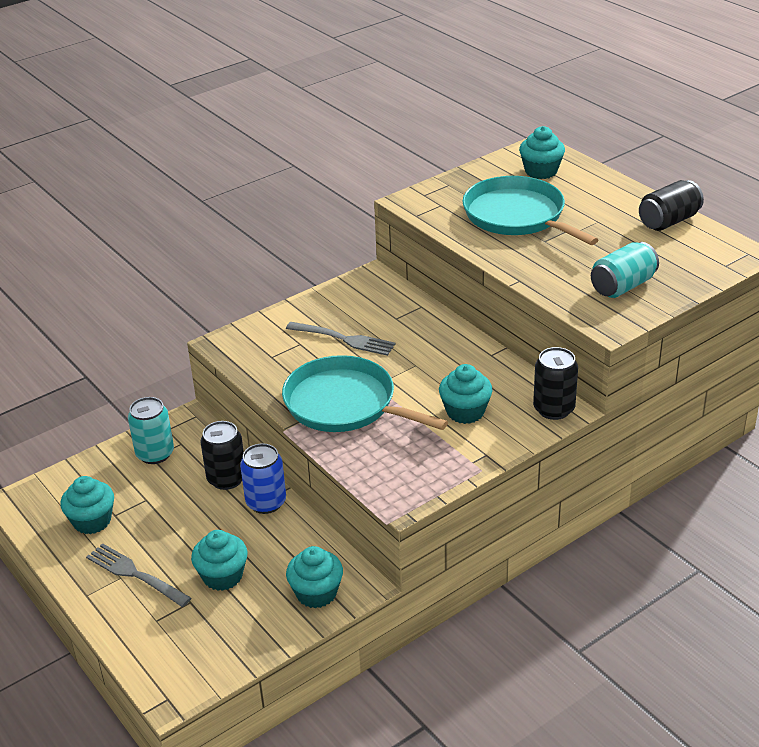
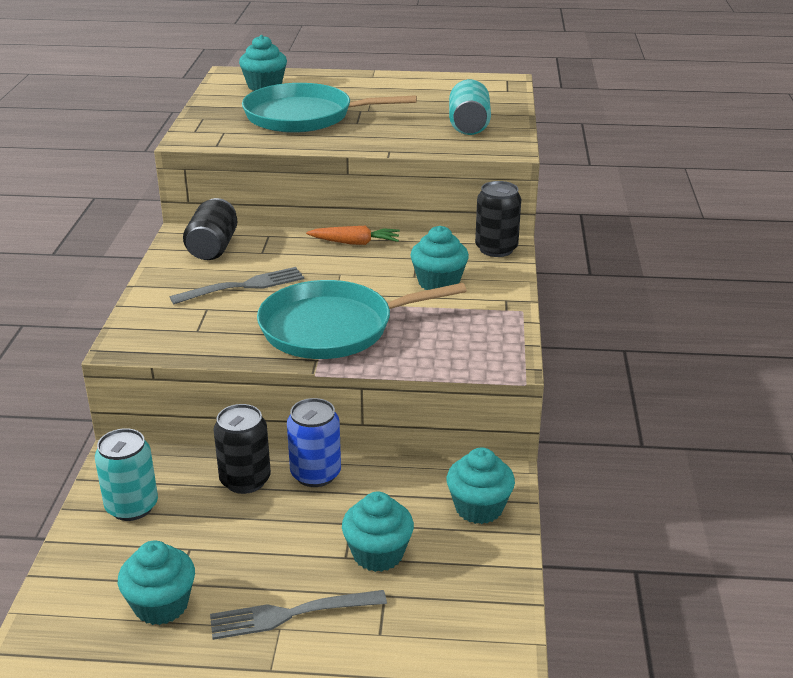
camera: 50 degrees left, 5 degrees down
black can [639,180,704,231] -> black can moved to [183,198,237,260]
none -> orange carrot [306,226,400,245]

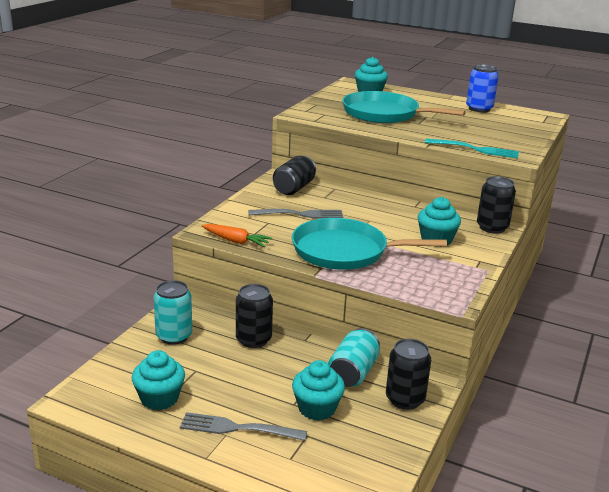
camera: 20 degrees right, 5 degrees down
blue can [287,398,341,487] -> blue can moved to [466,64,499,112]
orange carrot [306,226,400,245] -> orange carrot moved to [202,224,272,247]
turquoise cupcake [447,447,515,524] -> black can [386,339,431,410]
turquoise can [449,79,491,135] -> turquoise can moved to [328,328,380,387]
none -> turquoise fork [425,139,519,158]

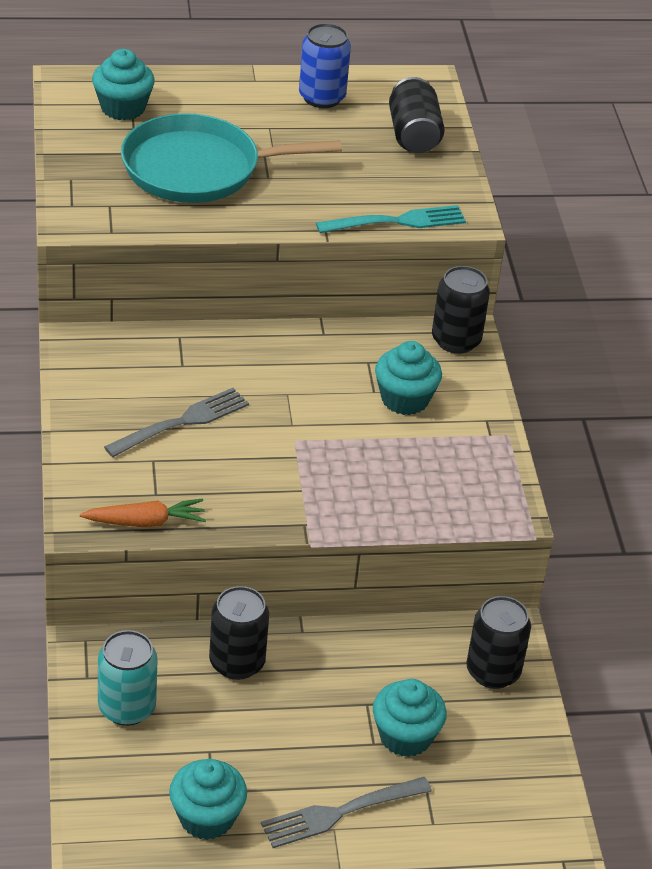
camera: 35 degrees left, 15 degrees up
black can [273,156,316,195] -> black can moved to [389,77,445,153]
turquoise pan [292,218,447,270] -> none
turquoise can [328,328,380,387] -> none

